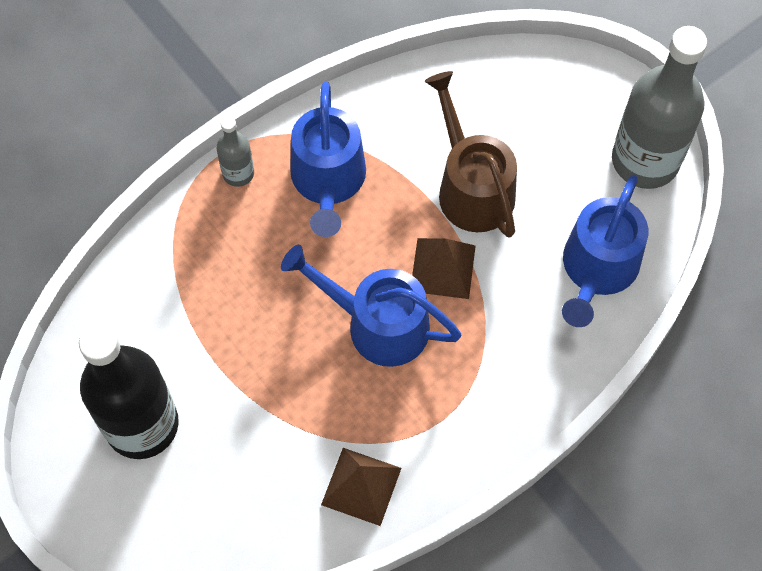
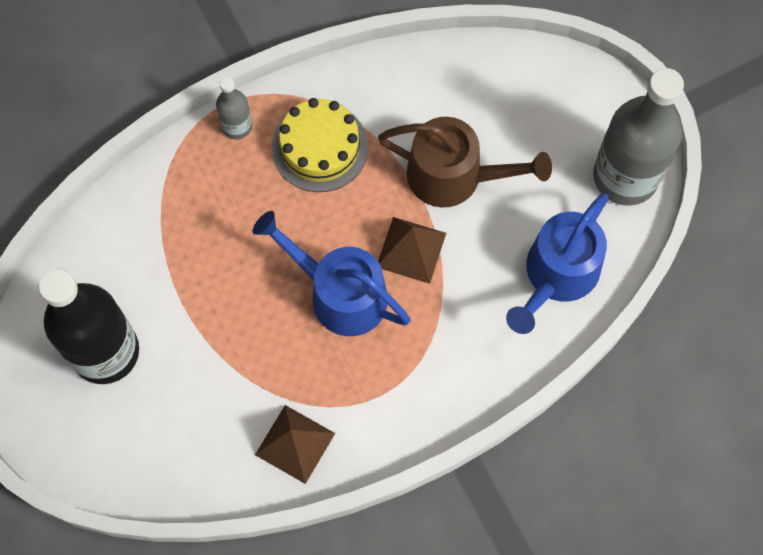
camera: 10 degrees right, 5 degrees up
blue watering can [290,81,366,237] -> yellow cake [272,98,368,192]
brown watering can [425,71,517,238] -> brown watering can turned 120 degrees clockwise [378,117,552,207]

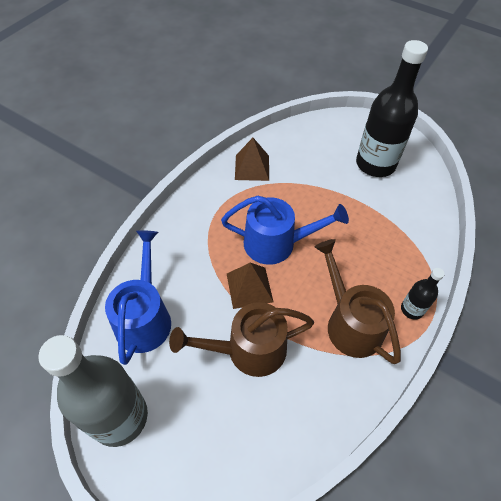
camera: 150 degrees right, 15 degrees down
grey bottle [216,77,252,139] -> black bottle [401,268,445,320]
yellow cake [272,98,368,192] -> brown watering can [315,239,401,364]

